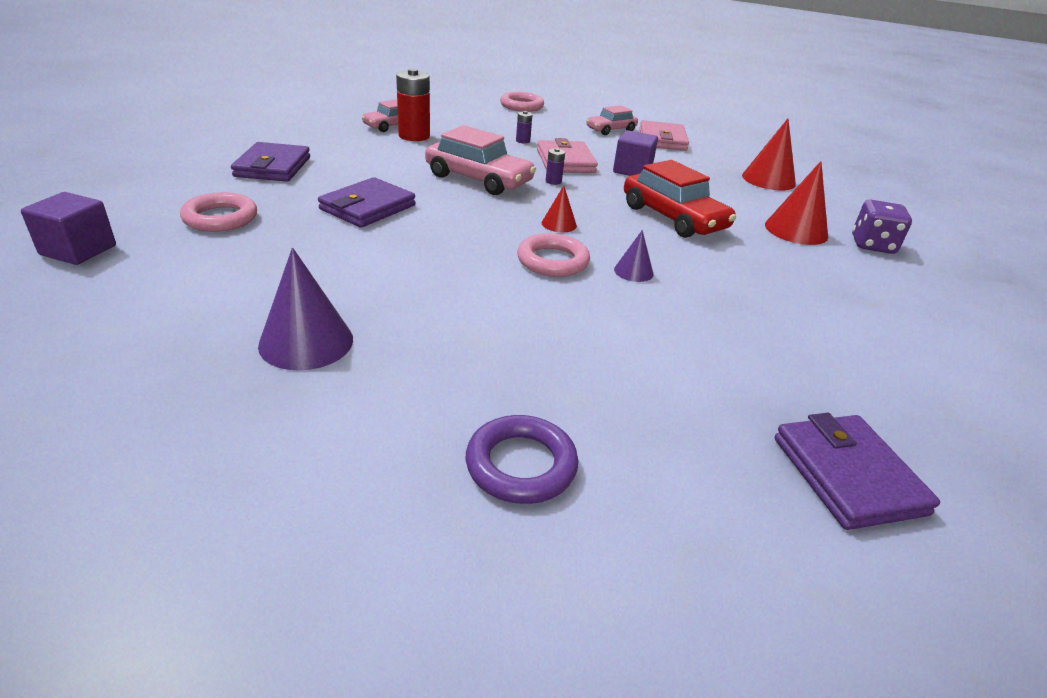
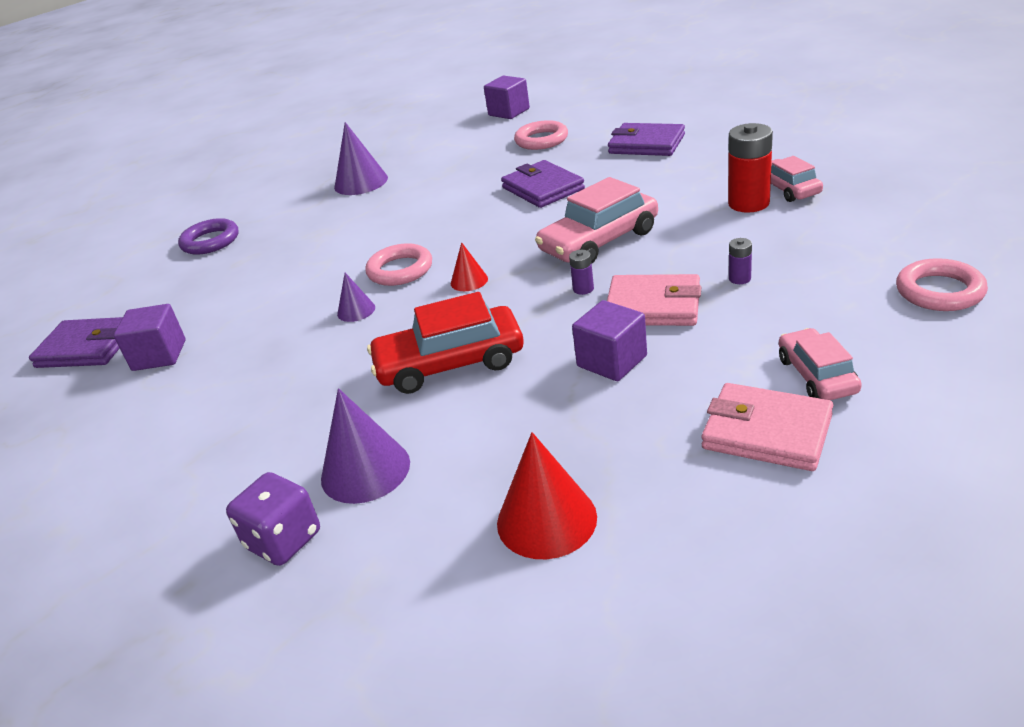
camera: 120 degrees right, 0 degrees up
red cone [765,161,828,245] -> purple cone [321,388,410,504]
none -> purple cube [114,304,186,371]

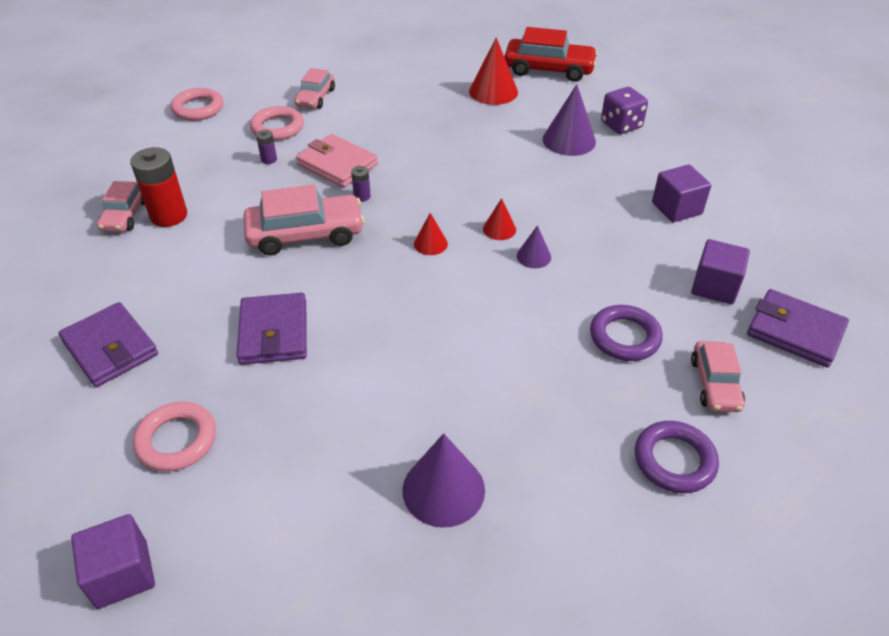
camera: 160 degrees left, 10 degrees up
pink ring [365,243,432,286] -> pink ring moved to [250,106,304,141]
red car [367,292,524,394] -> red car moved to [504,27,598,82]
purple cube [572,300,647,381] -> purple cube moved to [652,164,711,223]
pink wallet [702,383,833,471] -> none
none -> red cone [483,198,516,240]
none -> purple ring [590,305,663,361]
none -> pink car [691,341,745,412]

